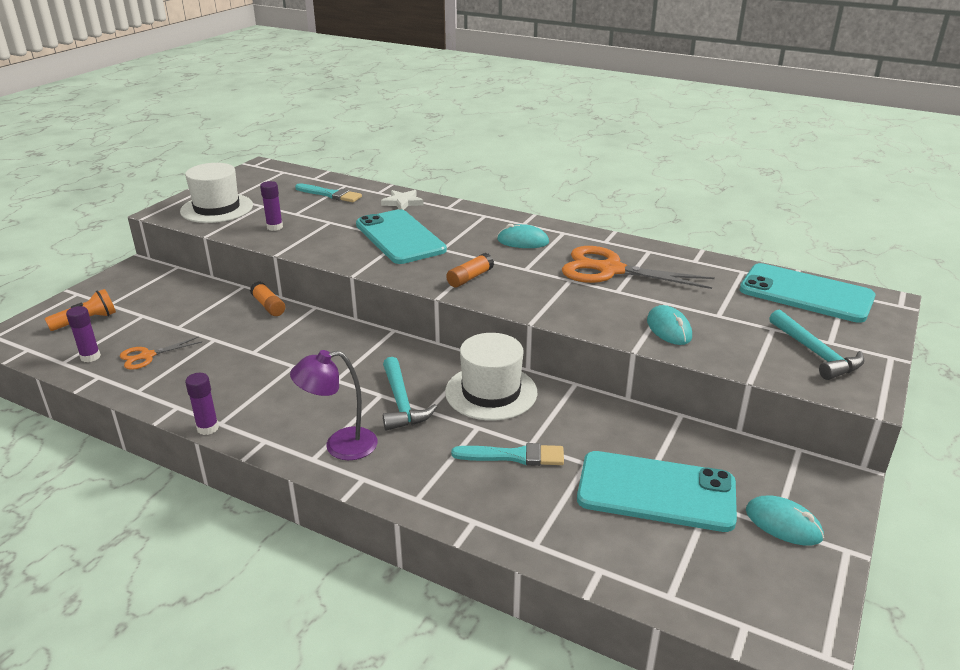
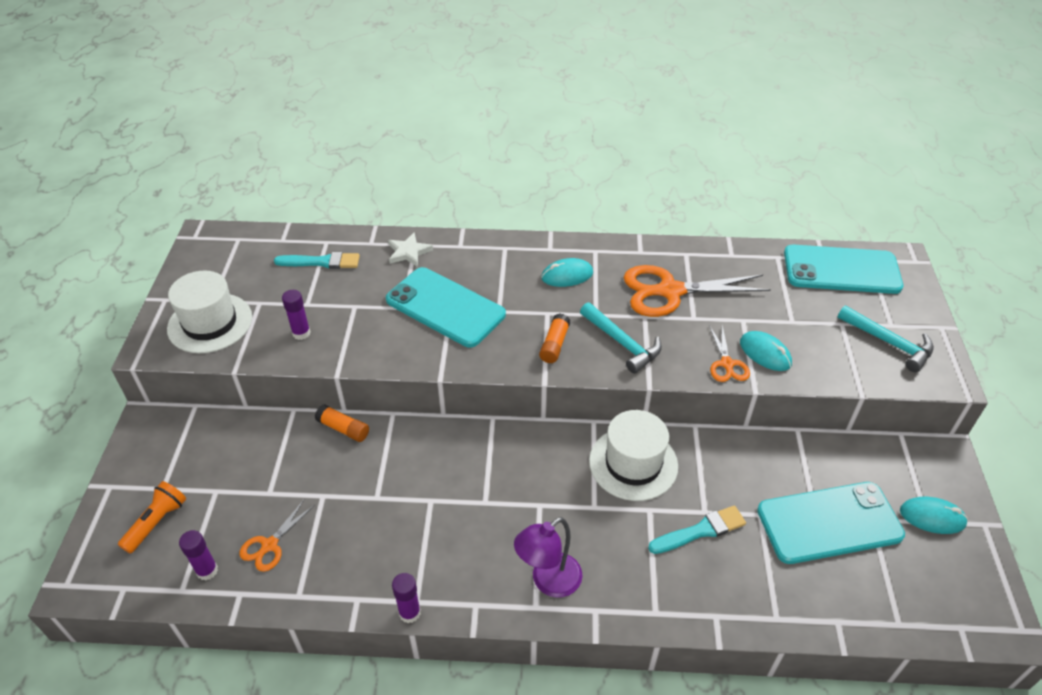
camera: 25 degrees left, 15 degrees up
turquoise hammer [383,357,437,431] -> turquoise hammer moved to [580,302,662,374]
none -> orange scissors [709,325,750,382]

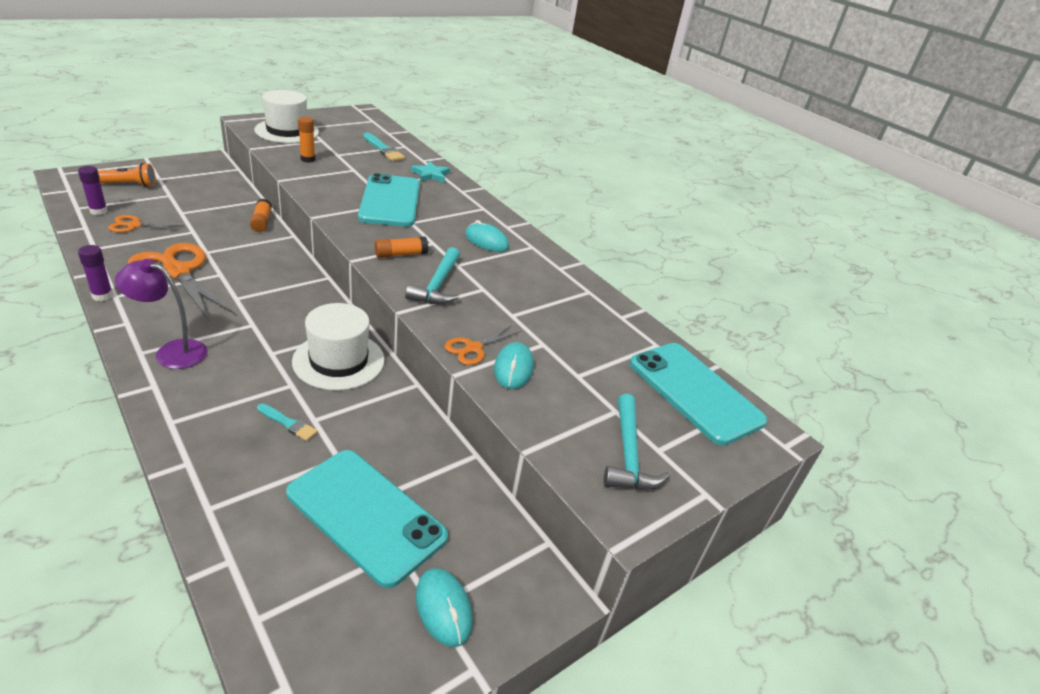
camera: 45 degrees right, 10 degrees down
purple glue stick [282,290,311,340] -> orange glue stick [298,117,315,163]
white star [388,232,433,267] -> turquoise star [411,162,450,183]
orange scissors [623,265,771,317] -> orange scissors moved to [128,243,235,321]
turquoise brush [648,506,746,554] -> turquoise brush [257,403,318,441], size x0.65

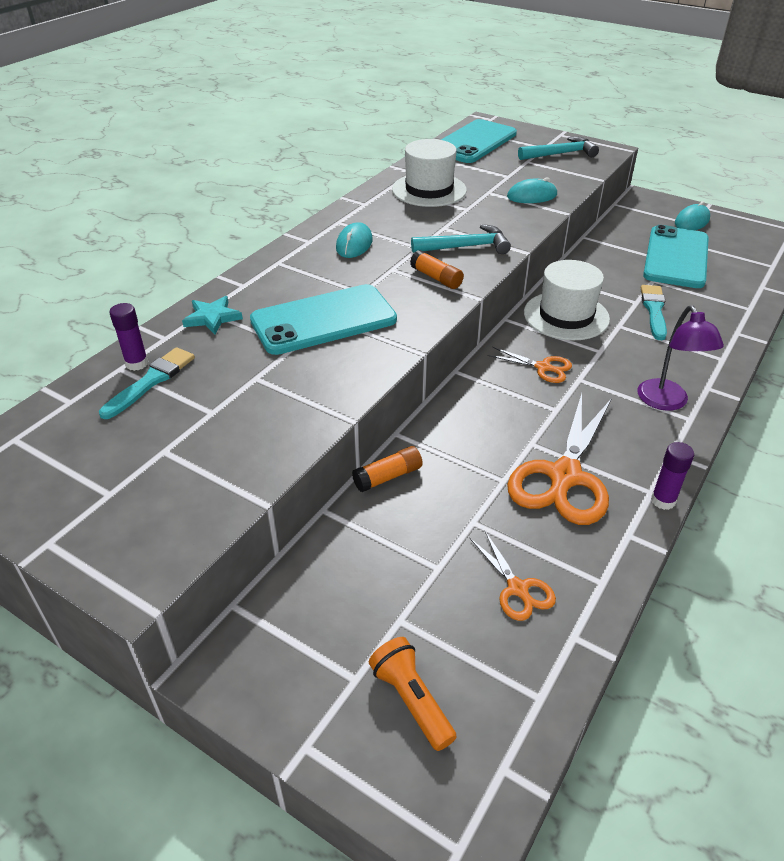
camera: 105 degrees left, 5 degrees up
purple glue stick [78,166,108,215] -> purple glue stick moved to [110,303,149,371]
white hat [254,90,319,143] -> white hat moved to [392,139,467,207]
turquoise brush [257,403,318,441] -> turquoise brush [641,285,667,340], size x1.54
orange glue stick [298,117,315,163] -> none
orange scissors [444,325,521,365] -> orange scissors moved to [487,347,572,383]

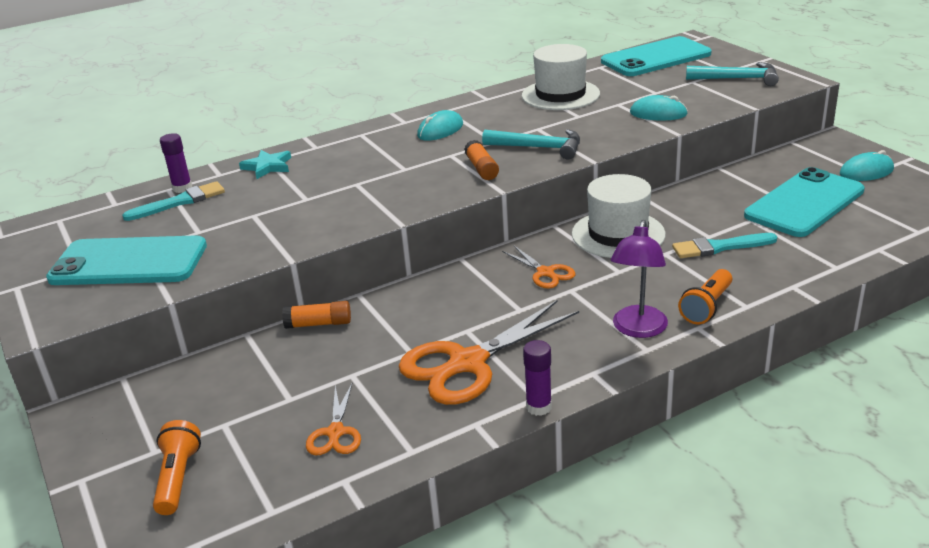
camera: 30 degrees right, 10 degrees down
turquoise phone [250,284,397,355] -> turquoise phone moved to [46,235,207,285]
turquoise brush [641,285,667,340] -> turquoise brush turned 135 degrees counterclockwise [672,233,777,258]
none -> orange flashlight [678,269,732,324]

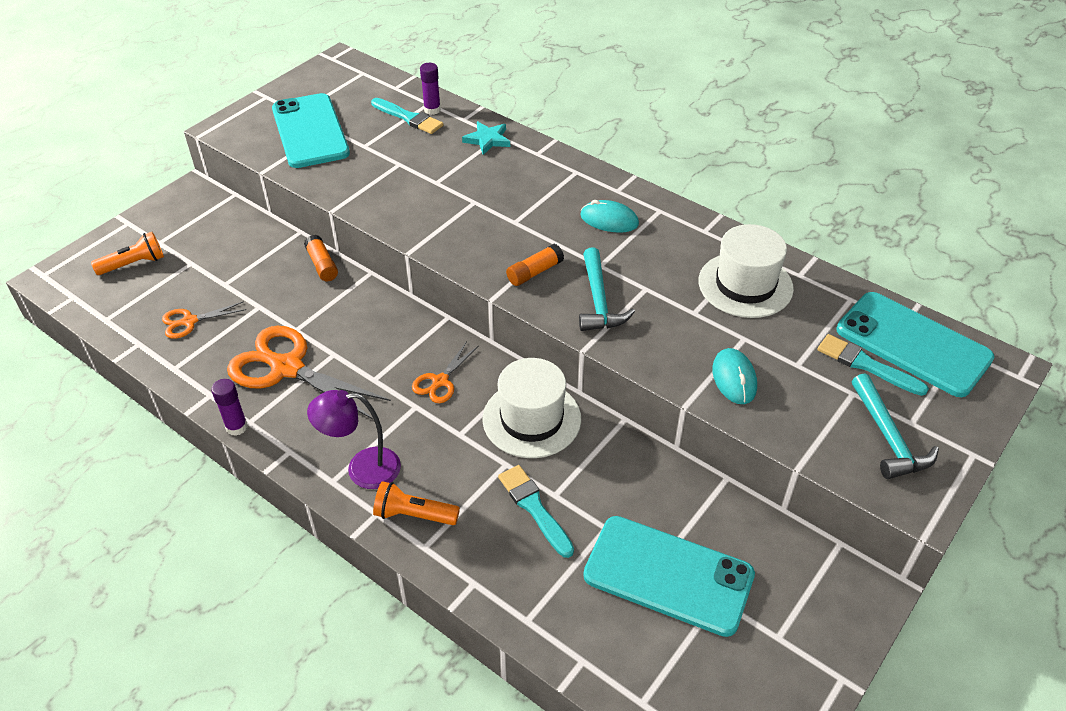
camera: 65 degrees right, 15 degrees up
turquoise mouse [840,150,894,181] -> none
none -> turquoise brush [817,334,929,396]

